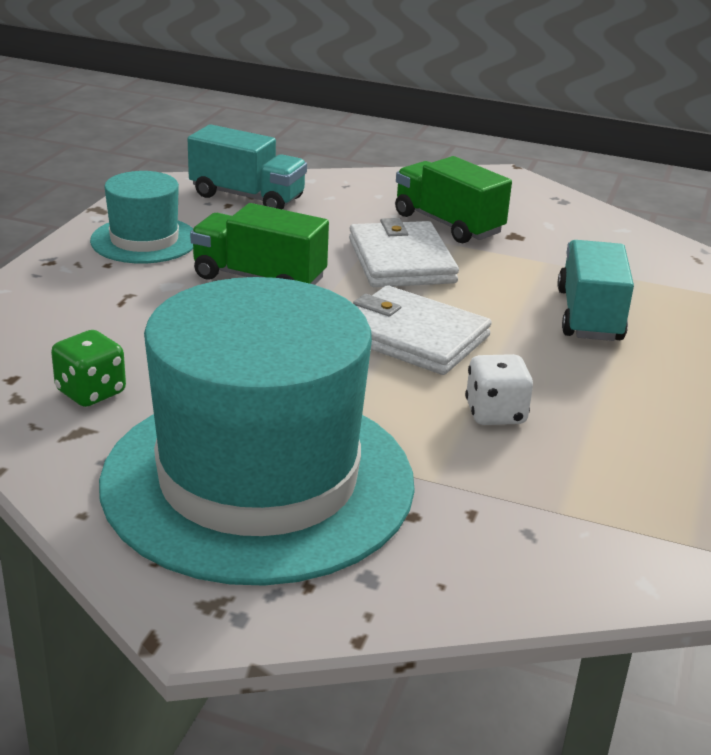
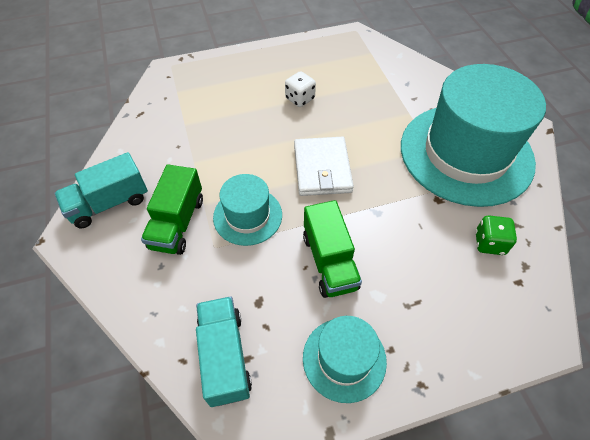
camera: 125 degrees left, 25 degrees up
white wallet [349,218,459,287] -> turquoise hat [213,174,282,246]
white dice [465,354,533,425] -> white dice moved to [285,71,316,107]
turquoise truck [557,240,634,341] -> turquoise truck moved to [54,152,148,229]

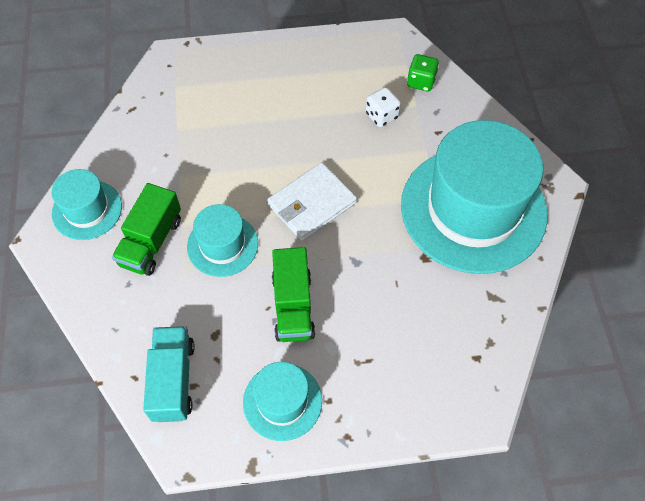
camera: 10 degrees right, 5 degrees up
turquoise truck [54,152,148,229] -> turquoise hat [52,169,122,240]
white dice [285,71,316,107] -> white dice moved to [366,87,401,127]
white wallet [294,137,354,196] -> white wallet turned 45 degrees clockwise [267,162,357,241]
green dice [475,215,517,255] -> green dice moved to [407,54,439,92]

